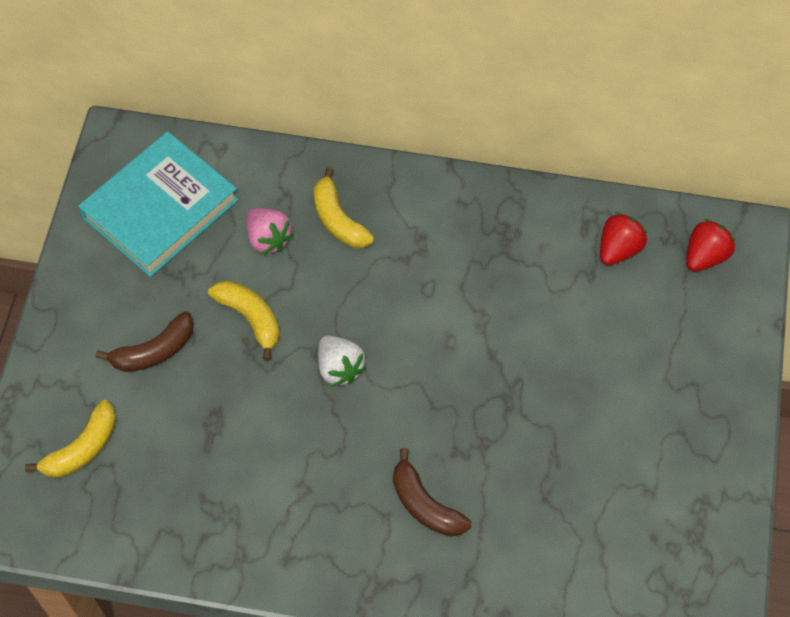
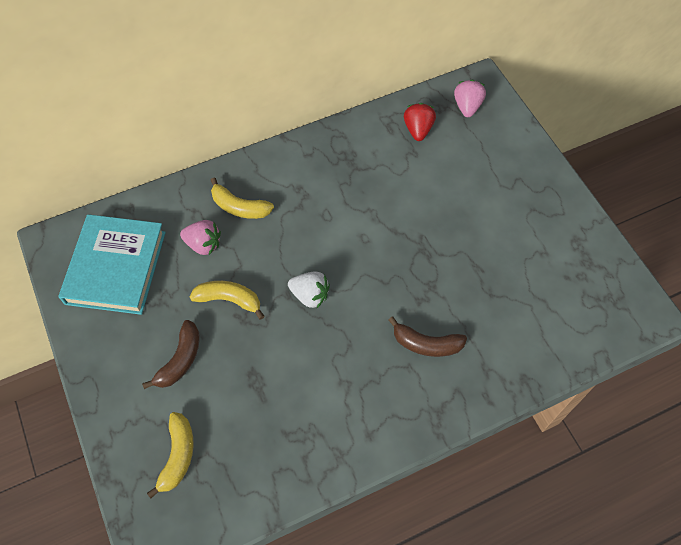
camera: 35 degrees left, 0 degrees up
red strawberry [686,219,736,271] -> pink strawberry [454,80,486,117]

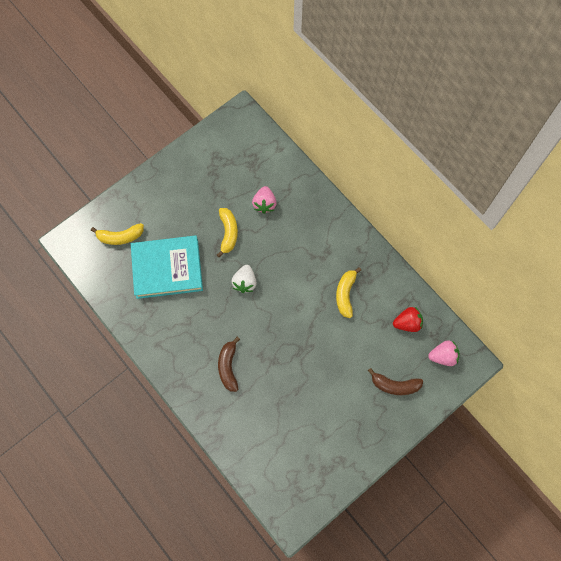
camera: 75 degrees right, 10 degrees up
turquoise book [58,214,166,315] -> turquoise book moved to [131,235,203,299]
brown banana [142,320,200,389] -> brown banana moved to [368,368,423,395]
yellow banana [211,178,274,219] -> yellow banana moved to [336,267,361,318]

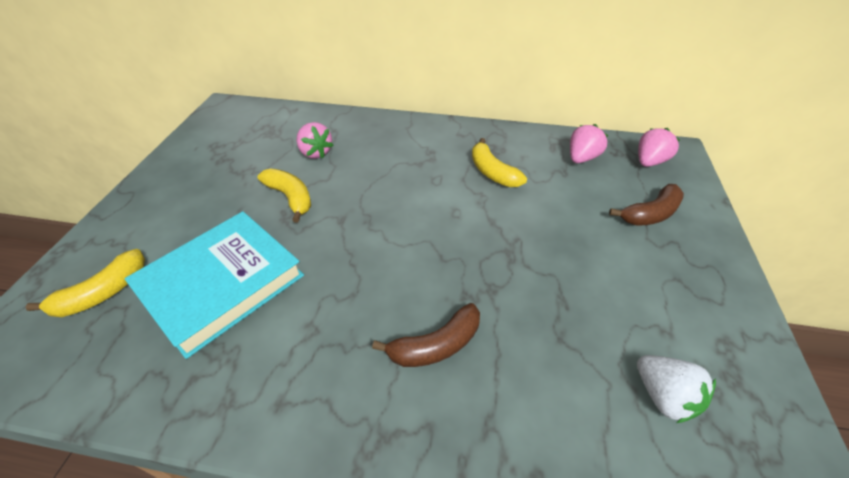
camera: 40 degrees left, 25 degrees down
brown banana [218,337,240,392] -> brown banana turned 75 degrees counterclockwise [372,303,480,367]
white strawberry [231,265,257,293] -> white strawberry moved to [637,355,716,423]
red strawberry [393,307,423,332] -> pink strawberry [570,124,608,163]

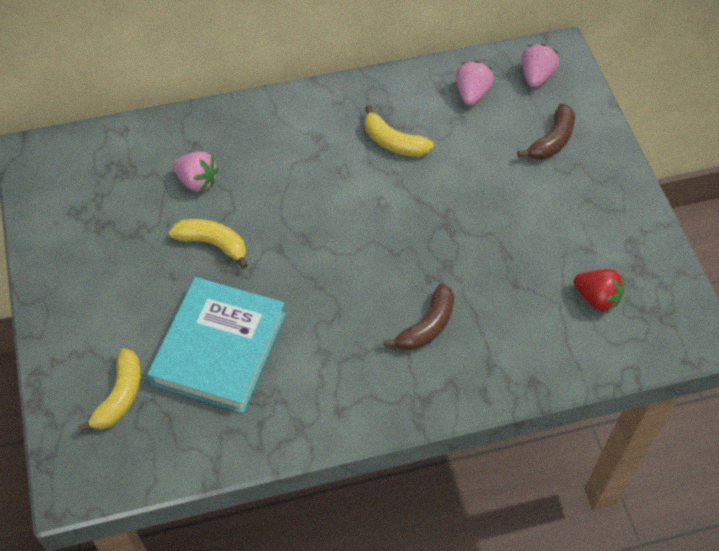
camera: 25 degrees left, 10 degrees up
white strawberry [637,355,716,423] -> red strawberry [574,269,624,313]

